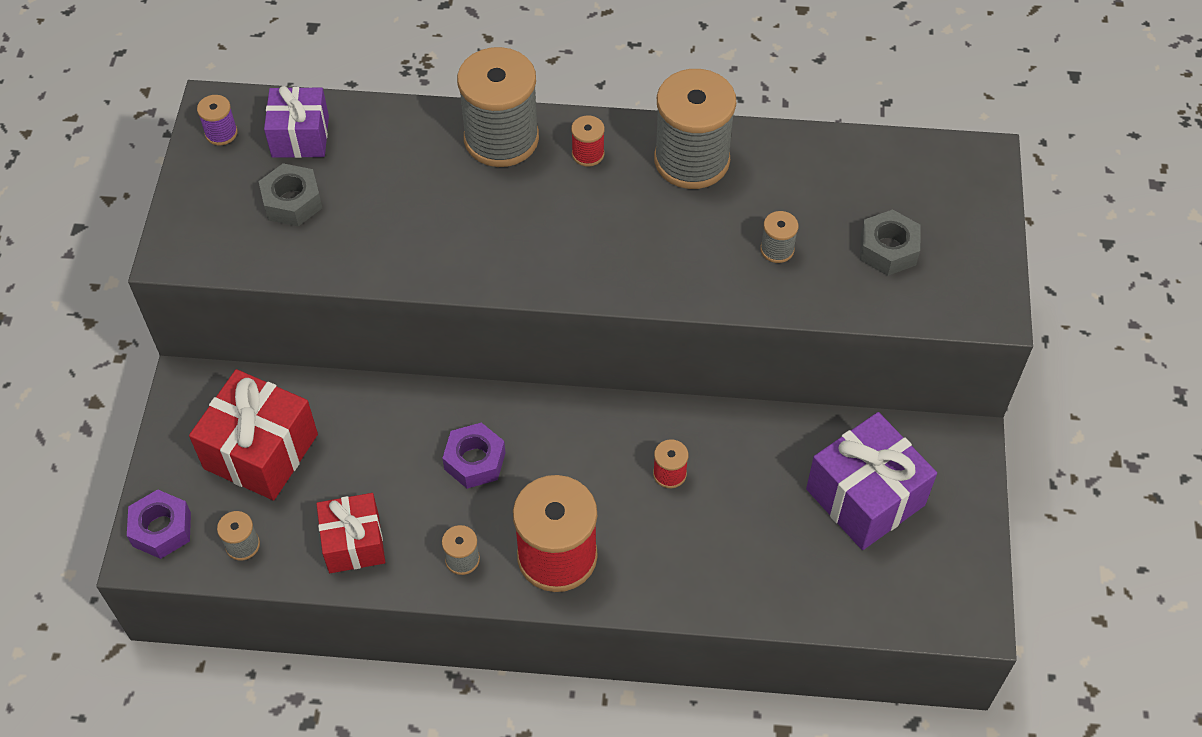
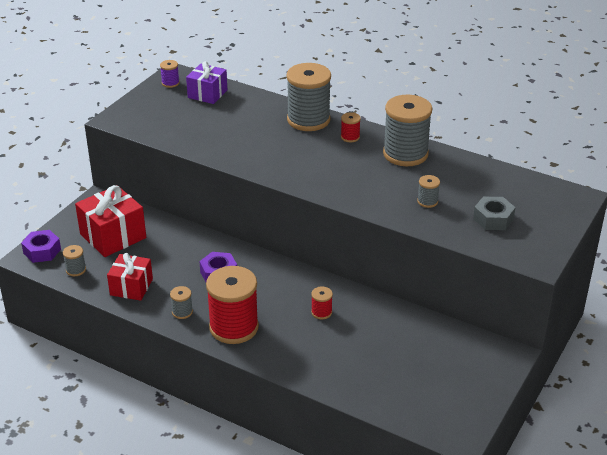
camera: 25 degrees right, 20 degrees down
grey nut [258,163,322,226] -> none
purple gift [806,412,937,550] -> none

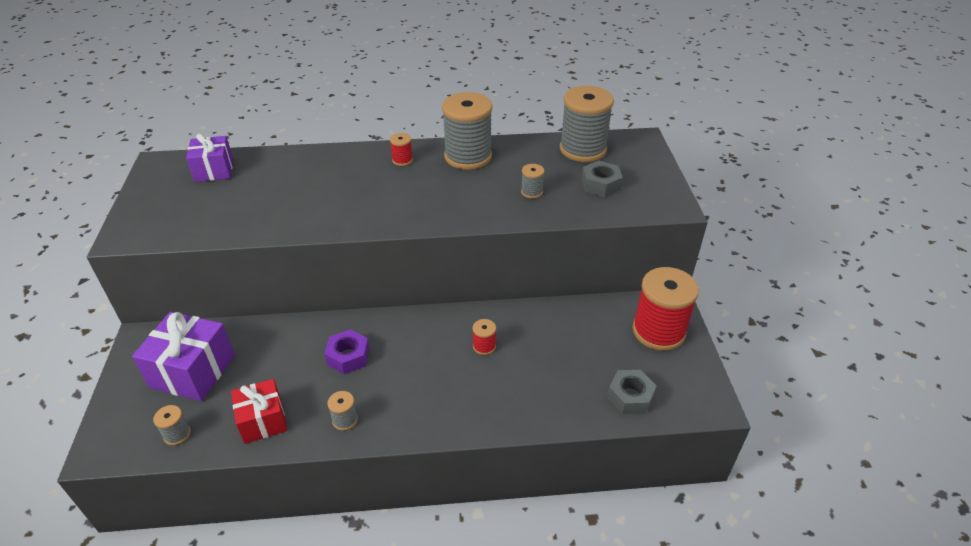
camera: 35 degrees left, 5 degrees up
purple nut [21,230,61,263] -> none
red gift [75,185,146,257] -> purple gift [132,312,235,401]
purple spool [160,60,180,88] -> none
red spool [206,266,259,344] -> red spool moved to [633,267,699,351]
grey spool [286,63,331,131] -> grey spool moved to [560,86,614,162]
none -> grey nut [607,370,657,414]

